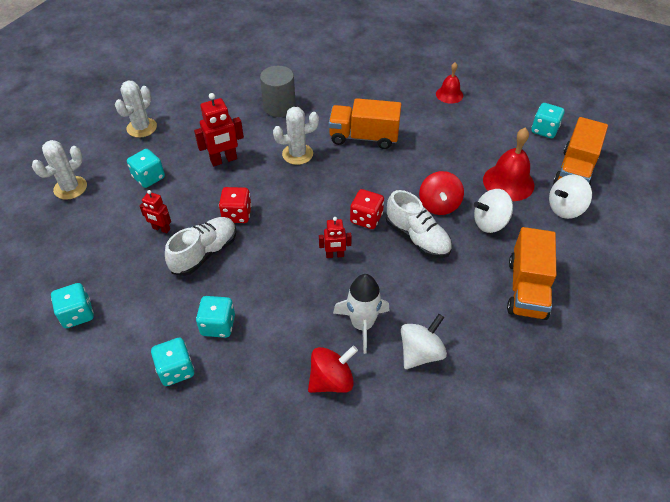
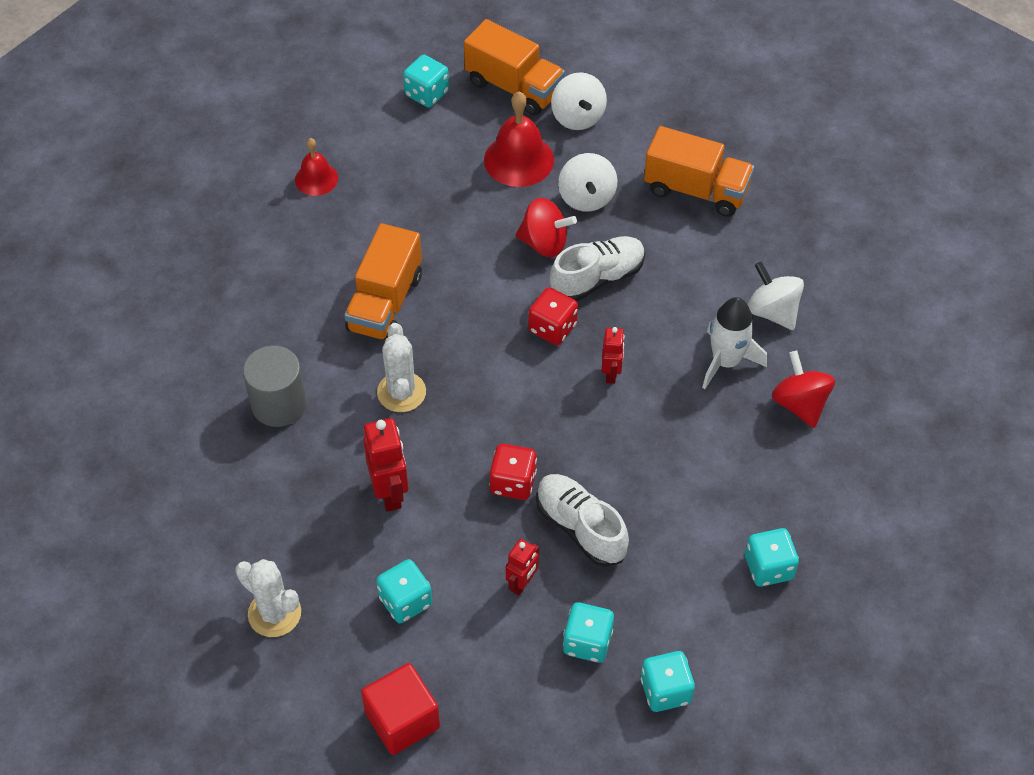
camera: 80 degrees left, 5 degrees up
white cactus [32,140,87,200] -> red cube [361,663,440,755]
turquoise dice [196,296,235,338] -> turquoise dice moved to [563,602,614,663]

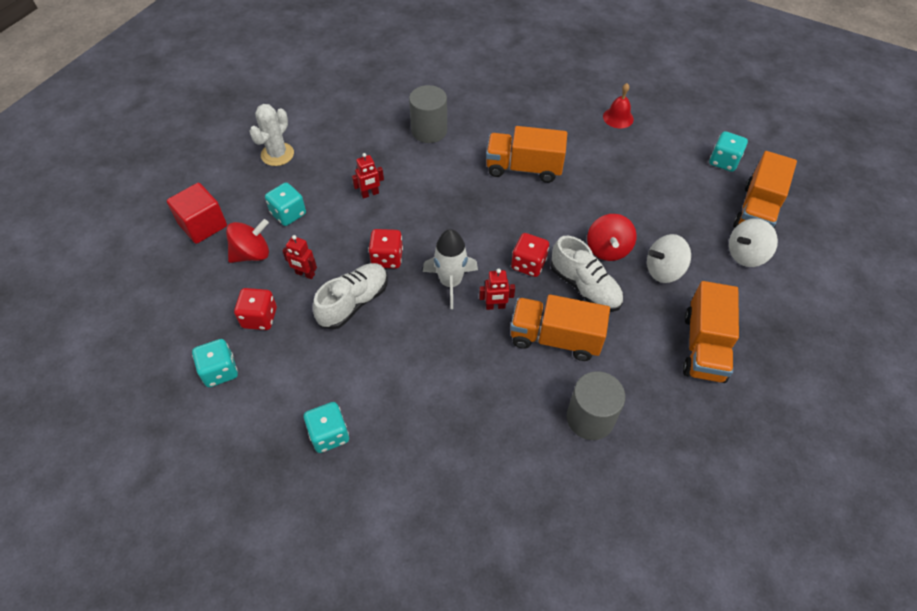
camera: 80 degrees right, 0 degrees up
red robot [363,418,408,512] -> red robot [352,153,384,199], size x0.62
white cactus [377,323,426,412] -> none
red bell [484,92,554,187] -> none
turquoise dice [563,602,614,663] -> red dice [234,288,277,330]
white rocket [702,297,767,389] -> white rocket moved to [423,229,478,309]
white spinning top [747,261,804,330] -> grey cylinder [567,371,626,440]
red spinning top [772,351,835,428] -> red spinning top moved to [226,219,269,263]
none -> orange truck [510,294,610,361]

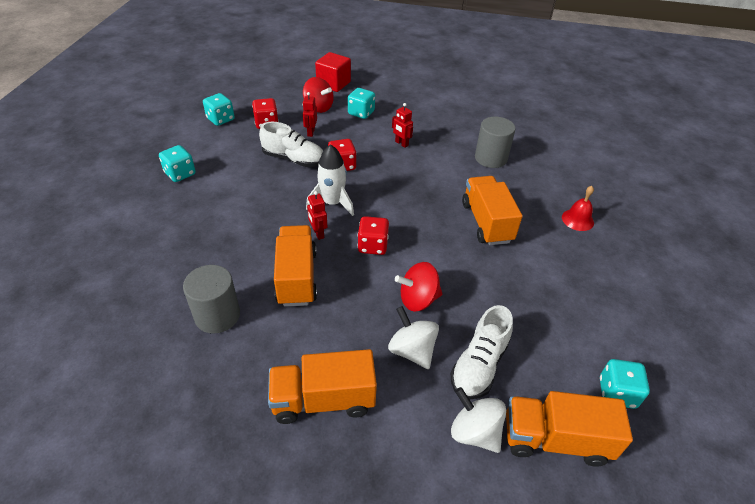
camera: 70 degrees right, 10 degrees down
white cactus [249,104,294,166] -> none
white shoe [550,236,623,312] -> white shoe moved to [451,305,513,399]
red bell [603,83,634,128] -> red bell moved to [562,186,594,231]

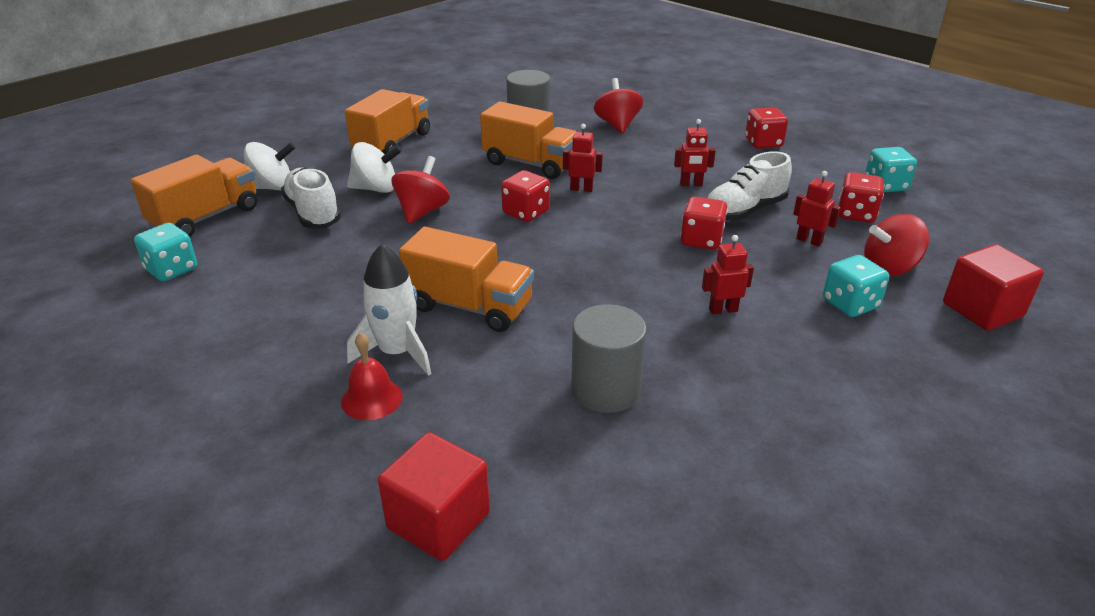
camera: 125 degrees right, 10 degrees down
turquoise dice [159,145,196,182] -> red dice [745,107,788,149]
white rocket [306,144,354,216] -> white rocket moved to [347,244,431,376]
none -> red cube [378,432,490,561]
none -> red spinning top [594,78,643,133]
none -> red robot [674,119,716,186]

